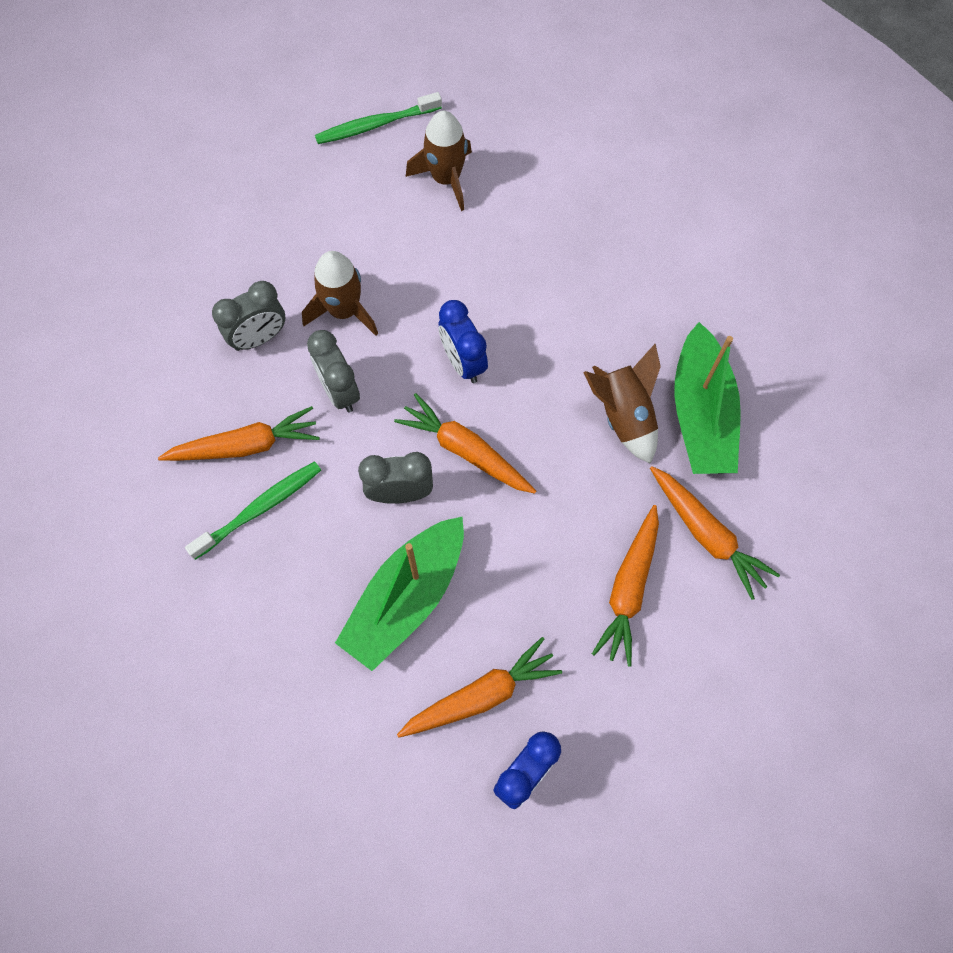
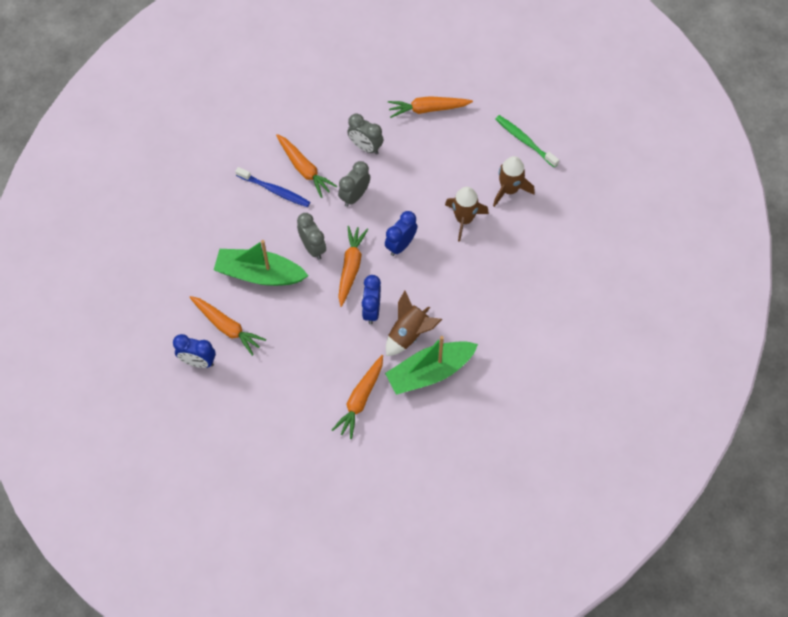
camera: 65 degrees right, 5 degrees down
green toothbrush [185,461,321,560] -> blue toothbrush [235,167,310,207]
brown rocket [302,251,378,336] -> brown rocket moved to [445,187,489,242]
orange carrot [592,505,659,667] -> orange carrot moved to [388,96,473,118]
none -> blue clock [362,275,381,324]

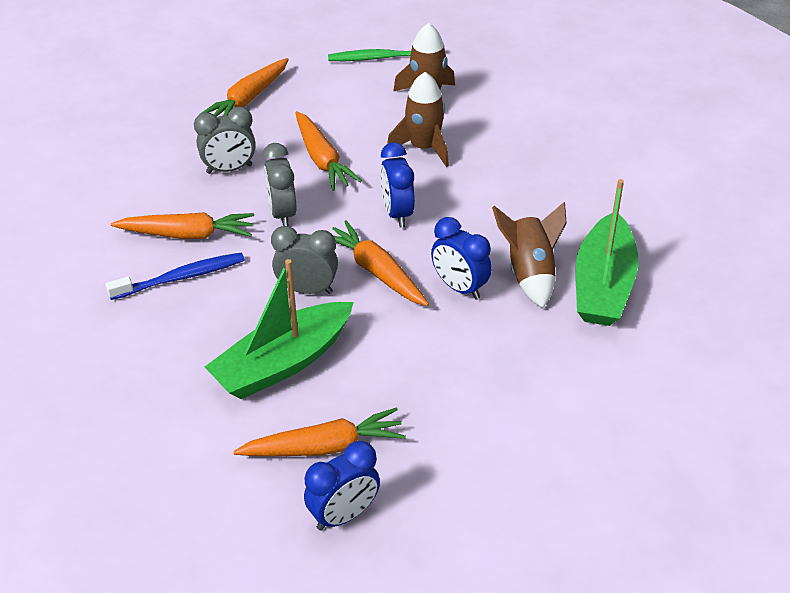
camera: 50 degrees left, 20 degrees down
orange carrot [332,355,383,439] -> orange carrot moved to [295,111,362,191]

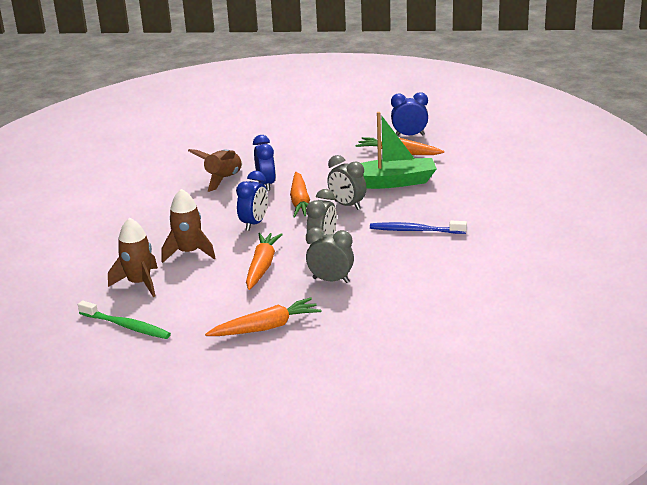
camera: 145 degrees left, 15 degrees down
orange carrot [111,212,254,239] -> none
green boat [575,179,638,326] -> none

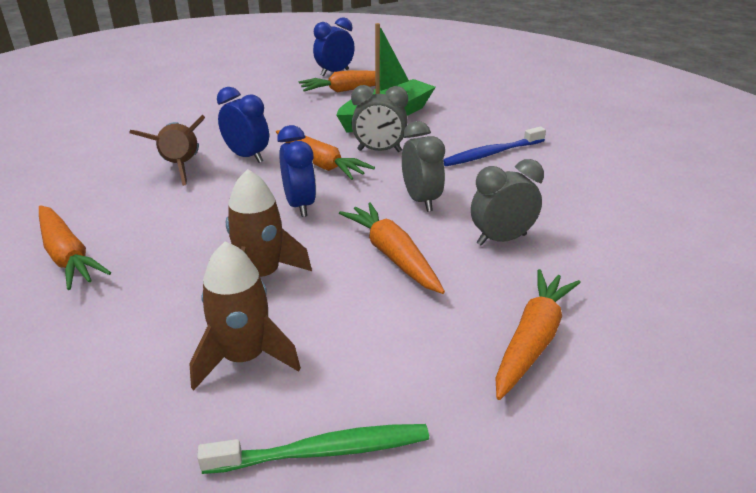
camera: 40 degrees left, 5 degrees up
none -> orange carrot [39,205,111,290]

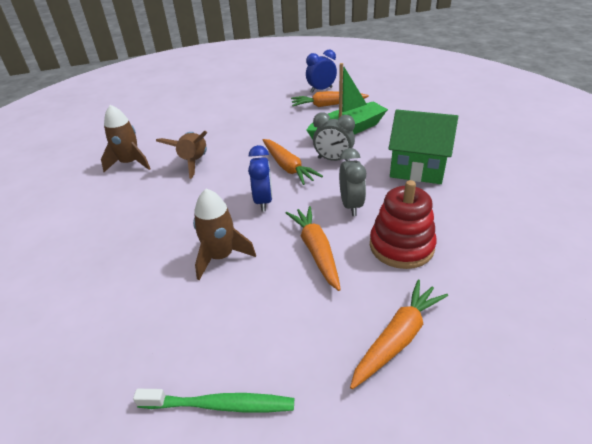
camera: 15 degrees right, 5 degrees up
orange carrot [39,205,111,290] -> none
brown rocket [189,242,301,390] -> brown rocket moved to [101,105,150,172]
blue clock [217,87,269,163] -> none
blue toothbrush [443,127,546,166] -> green house [388,110,458,184]
grey clock [471,159,544,246] -> red stacking toy [370,180,437,269]

